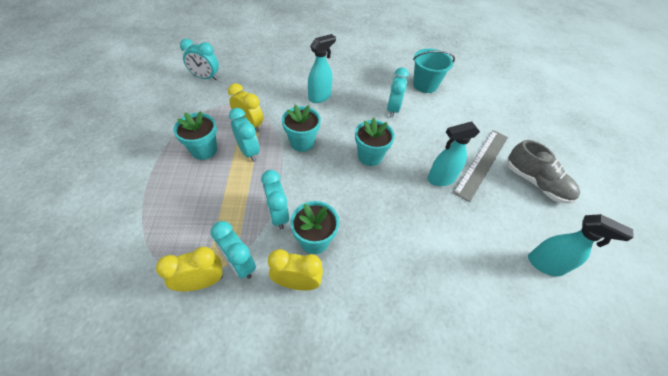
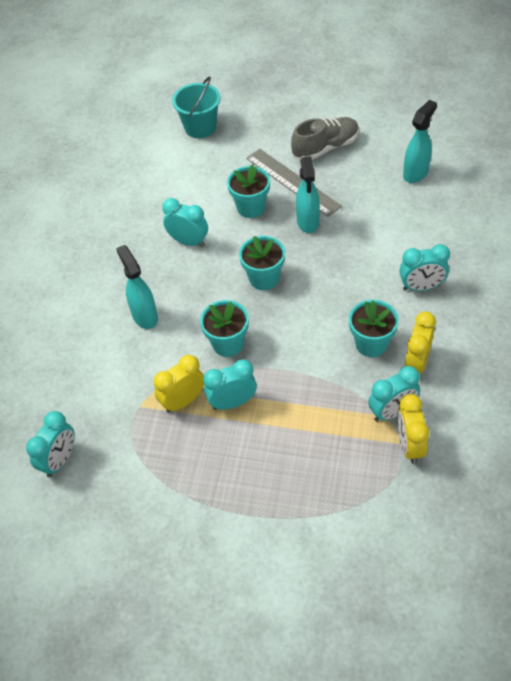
camera: 70 degrees left, 0 degrees up
turquoise flower pot [173,111,217,160] -> turquoise flower pot moved to [227,164,270,218]
turquoise clock [261,170,289,229] -> turquoise clock moved to [399,244,450,291]
turquoise bucket [413,49,455,93] -> turquoise bucket moved to [172,76,220,138]

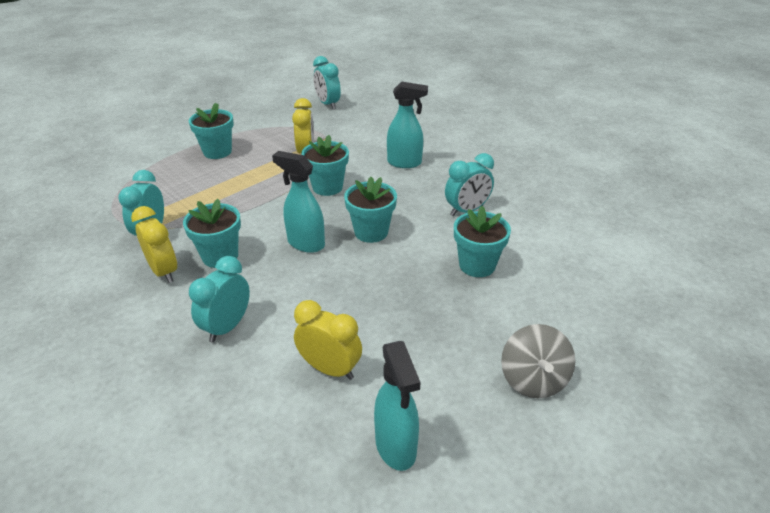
camera: 120 degrees right, 15 degrees down
turquoise bucket [172,76,220,138] -> none
turquoise clock [203,359,257,410] -> none
grey ruler [246,149,342,217] -> none
grey shoe [291,117,359,160] -> grey spinning top [501,324,575,398]
turquoise spray bottle [296,156,320,233] -> turquoise spray bottle moved to [272,151,325,253]
yellow clock [397,394,429,464] -> yellow clock moved to [294,300,362,380]
none -> turquoise flower pot [189,103,234,159]

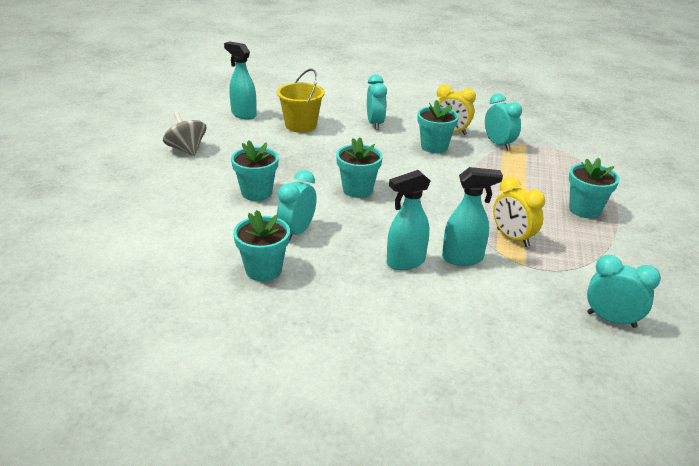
camera: 145 degrees right, 5 degrees down
turquoise spray bottle [272,151,325,253] -> turquoise spray bottle moved to [442,167,503,266]
yellow clock [294,300,362,380] -> yellow bucket [277,69,325,133]
turquoise flower pot [301,135,349,196] -> turquoise flower pot moved to [233,210,290,281]

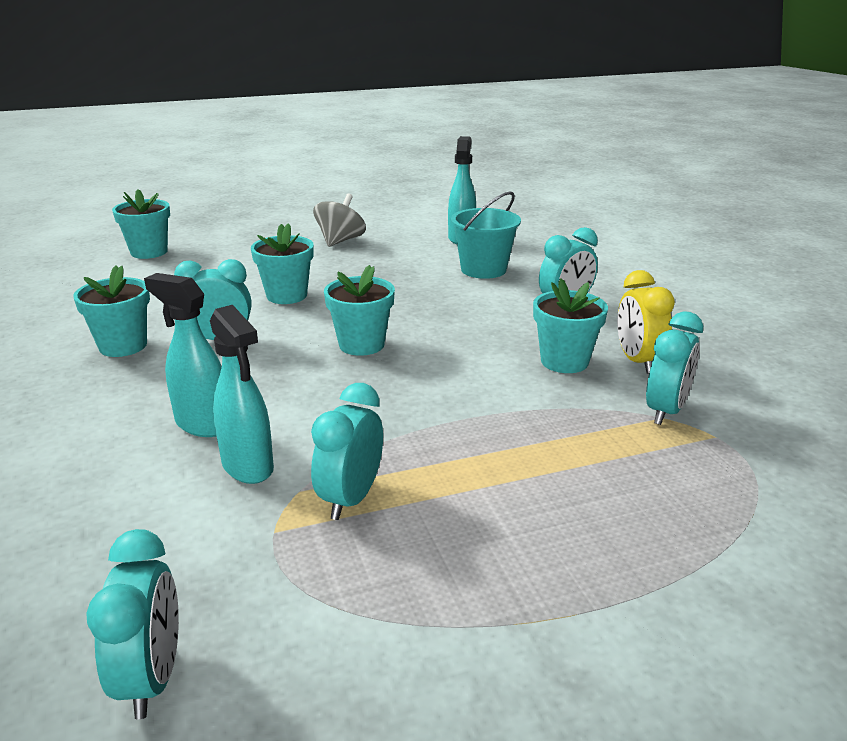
camera: 60 degrees right, 5 degrees down
yellow bucket [277,69,325,133] -> turquoise bucket [451,191,521,279]
yellow clock [493,177,545,247] -> turquoise clock [311,383,383,520]
turquoise flower pot [569,158,620,218] -> turquoise flower pot moved to [112,189,170,259]

